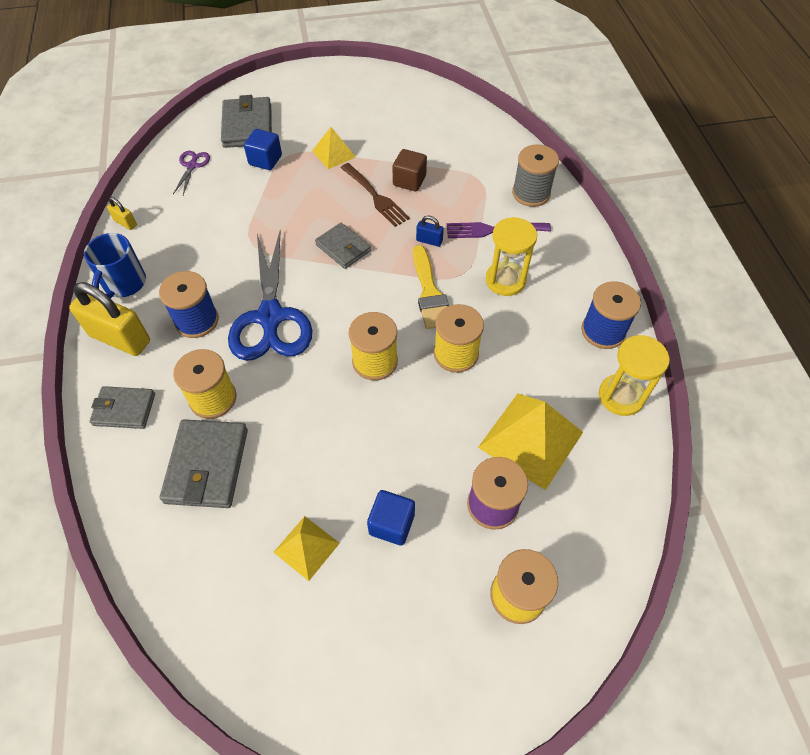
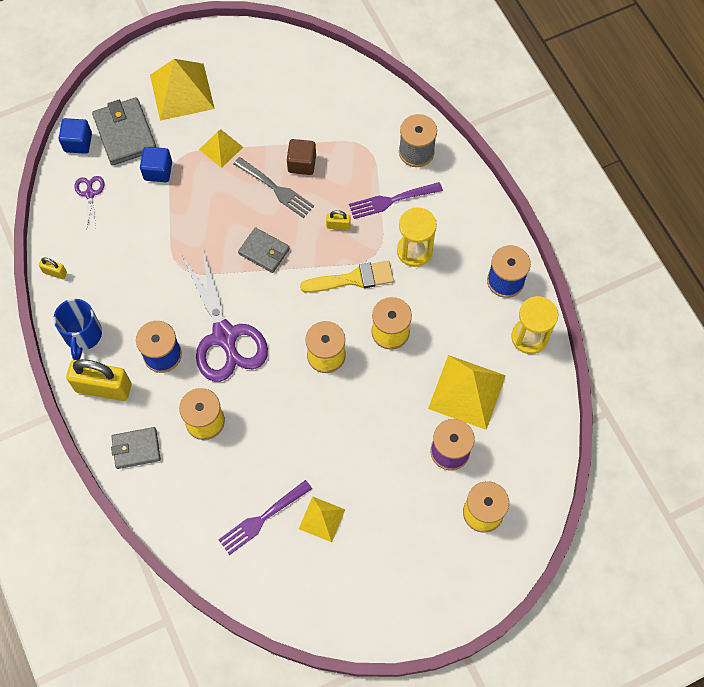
camera: 15 degrees left, 10 degrees up
grey wallet [160,419,248,508] -> none
blue scissors [228,230,312,361] -> purple scissors [182,248,268,382]
brown fork [341,163,410,227] -> grey fork [233,157,314,218]
blue cube [367,490,415,546] -> blue cube moved to [58,118,92,154]
yellow brush [413,245,449,329] -> yellow brush turned 75 degrees counterclockwise [300,261,394,293]
blue padlock [416,215,444,247] -> yellow padlock [326,210,351,230]
none -> yellow pyramid [150,59,215,121]
none -> purple fork [218,480,312,555]

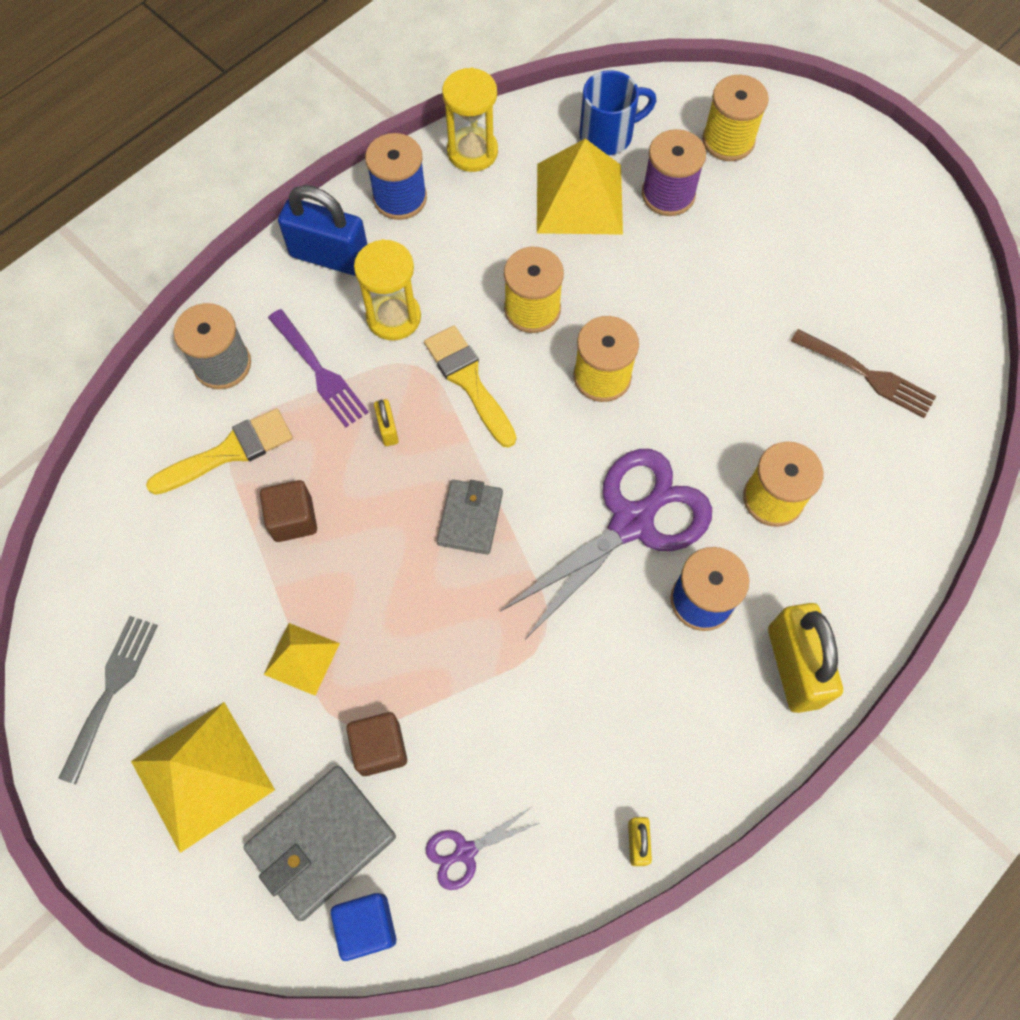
camera: 110 degrees left, 0 degrees up
blue mug [54,299,102,360] -> blue mug moved to [579,70,657,155]
grey wallet [111,427,161,469] -> none
blue cube [140,147,172,182] -> brown cube [346,712,407,776]
purple fork [218,480,312,555] -> brown fork [791,329,936,418]
grey fork [233,157,314,218] -> grey fork moved to [59,616,158,784]
yellow pyramid [299,496,345,542] -> none
none -> yellow brush [146,408,293,495]
none -> blue padlock [278,185,368,276]

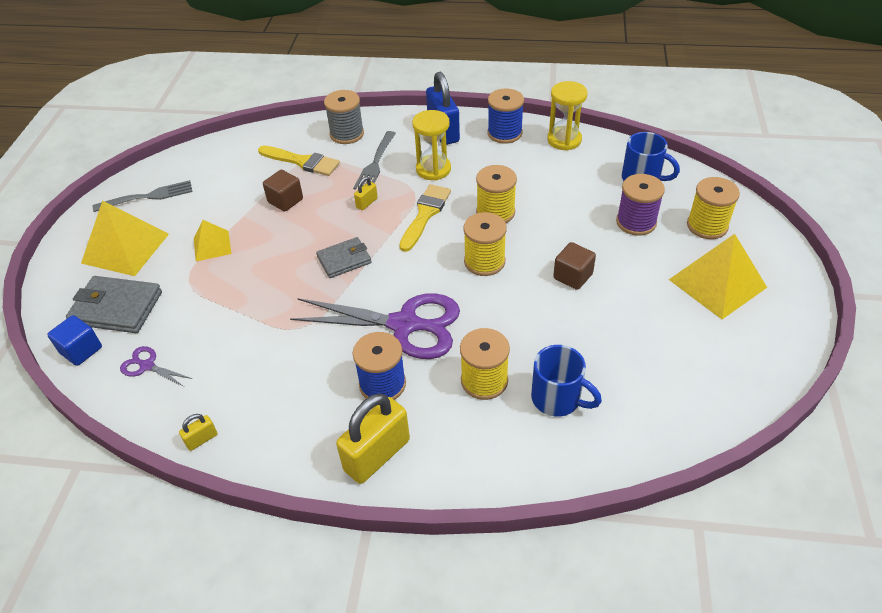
camera: 55 degrees right, 20 degrees down
purple fork [268,309,369,427] -> grey fork [353,131,396,190]
brown cube [346,712,407,776] -> brown cube moved to [553,242,596,290]
yellow pyramid [537,139,623,235] -> yellow pyramid moved to [669,234,767,319]
brown fork [791,329,936,418] -> none
none -> blue mug [531,345,602,417]

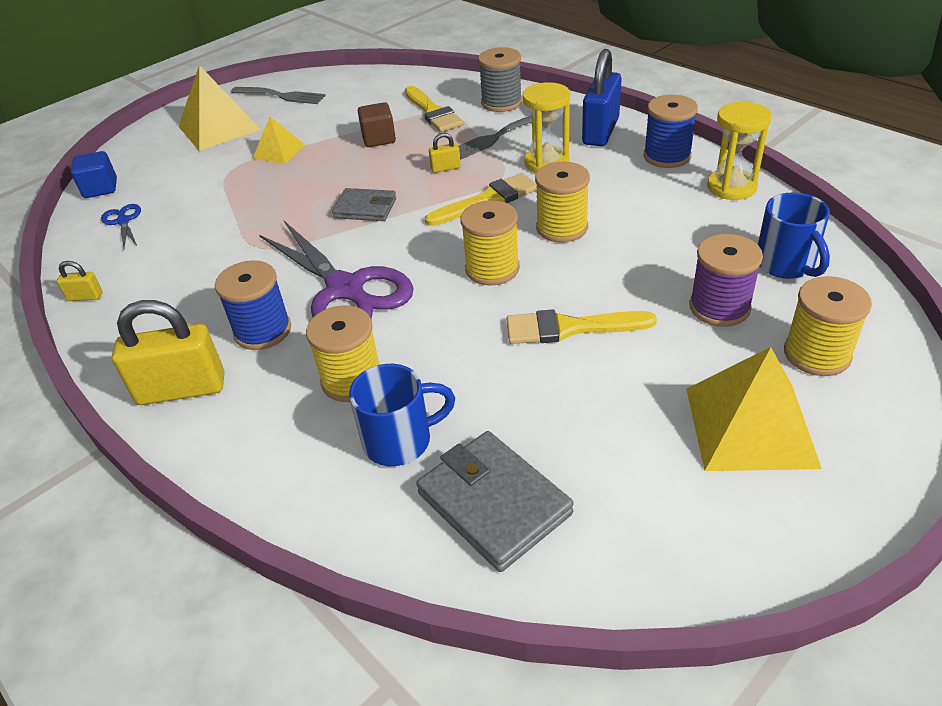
camera: 40 degrees right, 5 degrees down
grey wallet [66,276,162,333] -> grey wallet moved to [416,431,574,572]
purple scissors [120,346,192,387] -> blue scissors [101,204,141,248]
blue mug [531,345,602,417] -> blue mug turned 90 degrees counterclockwise [349,364,455,466]
brown cube [553,242,596,290] -> yellow brush [506,309,657,344]

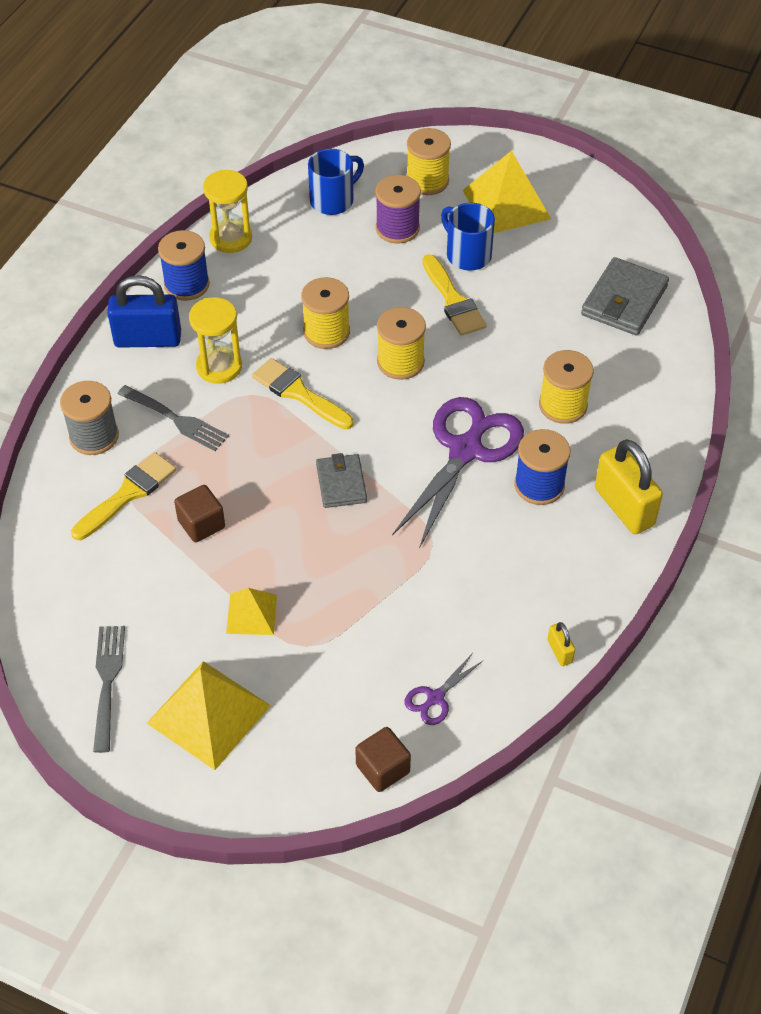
camera: 115 degrees left, 10 degrees up
blue cube [71,151,117,198] -> brown cube [355,727,411,792]
blue scissors [101,204,141,248] -> purple scissors [404,654,483,725]
blue mug [349,364,455,466] -> blue mug moved to [441,203,495,271]
yellow padlock [429,133,461,173] -> none

